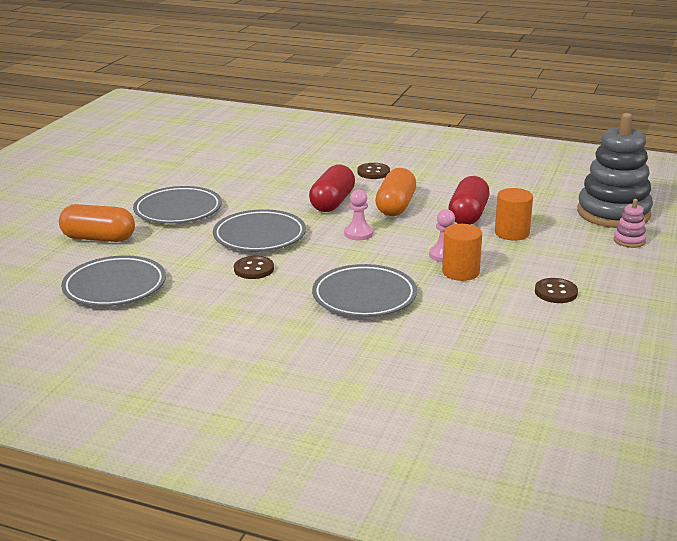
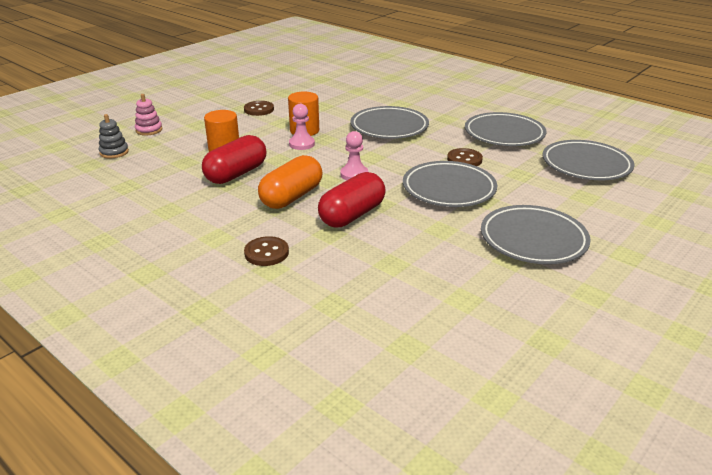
camera: 160 degrees left, 5 degrees up
orange capsule [59,204,135,242] -> none
grey stacking toy [577,113,653,228] -> grey stacking toy [99,114,129,159], size x0.41
none -> grey plate [465,112,546,146]

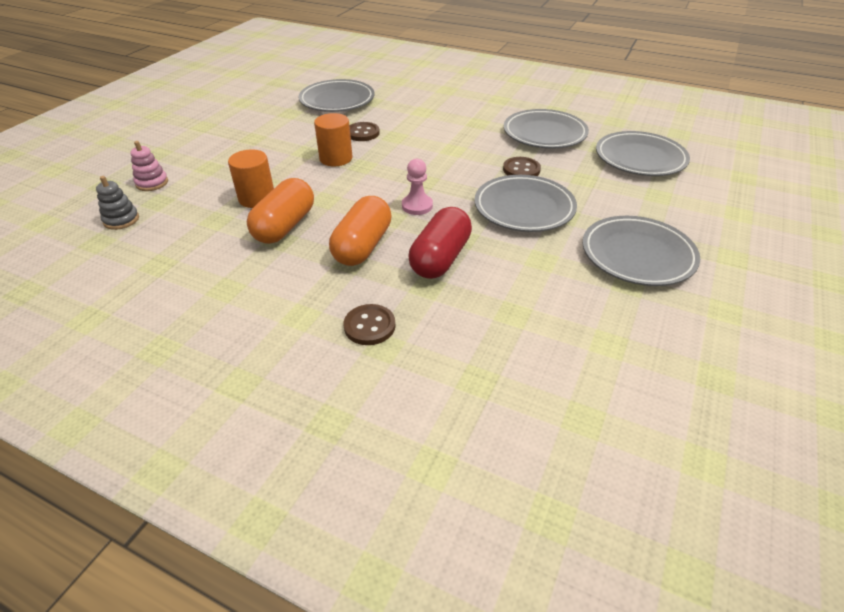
camera: 15 degrees left, 10 degrees up
red capsule [202,135,266,184] -> orange capsule [247,178,314,244]
brown button [244,101,274,116] -> brown button moved to [349,122,380,141]
pink pawn [289,104,315,150] -> none
grey plate [351,106,429,139] -> grey plate moved to [299,79,375,112]

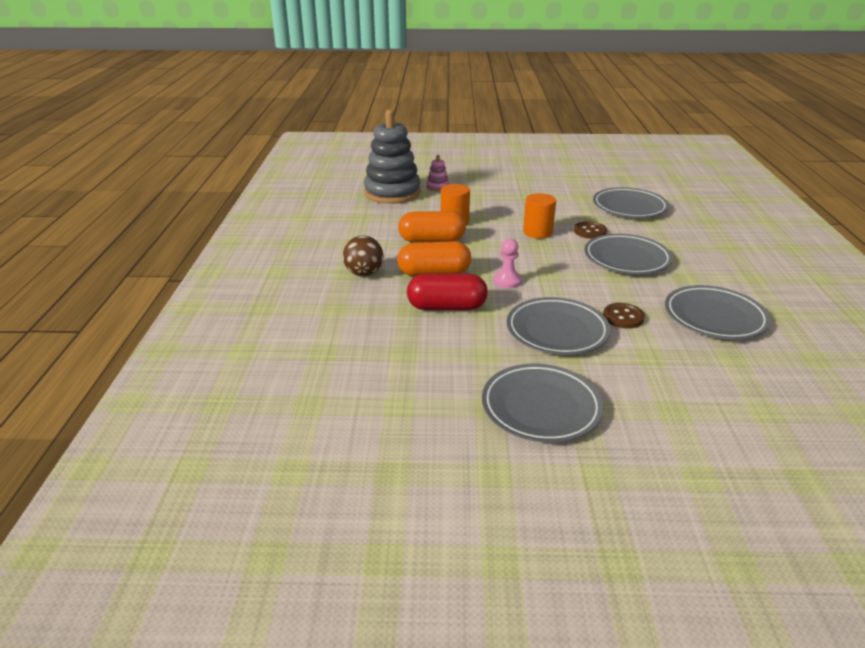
camera: 65 degrees right, 10 degrees down
grey stacking toy [96,176,139,230] -> grey stacking toy [364,110,421,204], size x2.43
brown button [344,304,396,345] -> none
grey plate [596,131,690,176] -> grey plate moved to [584,234,673,274]
none -> brown ball [343,236,384,276]

